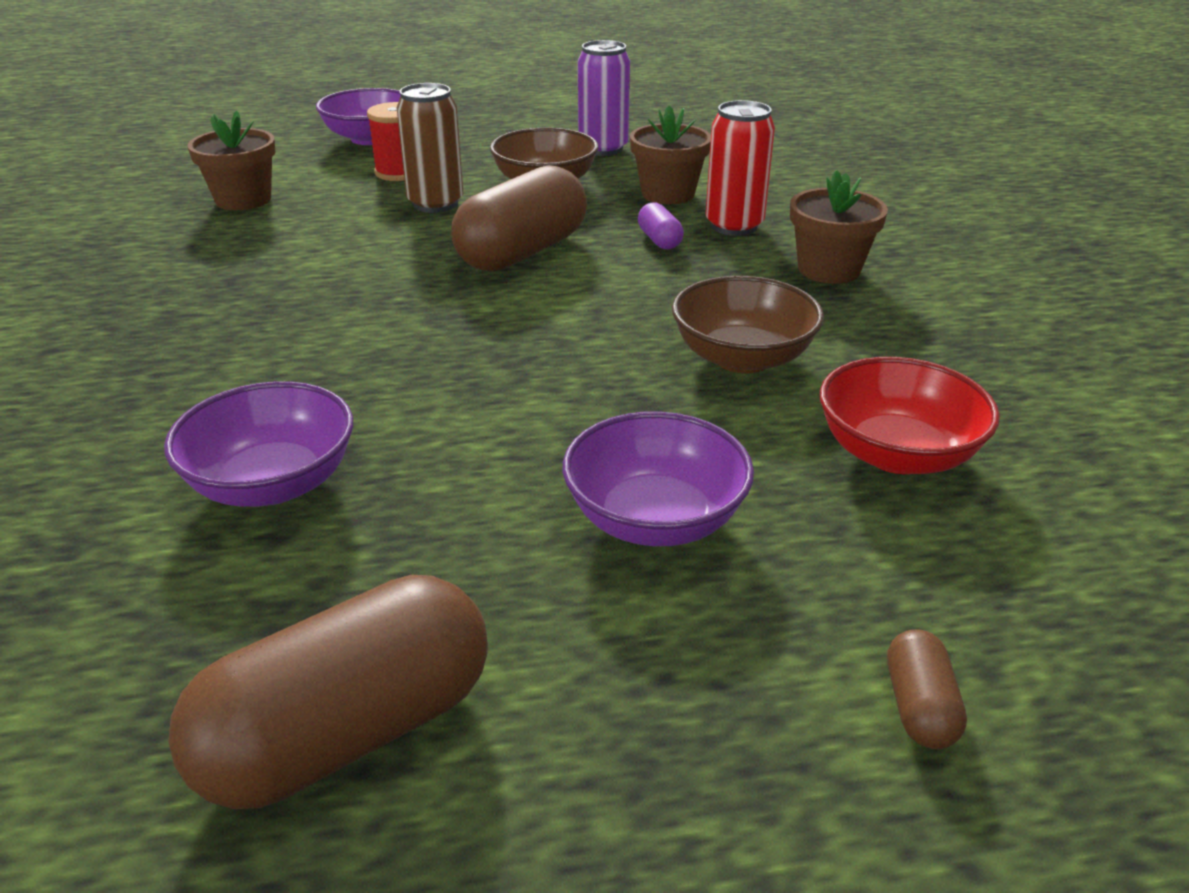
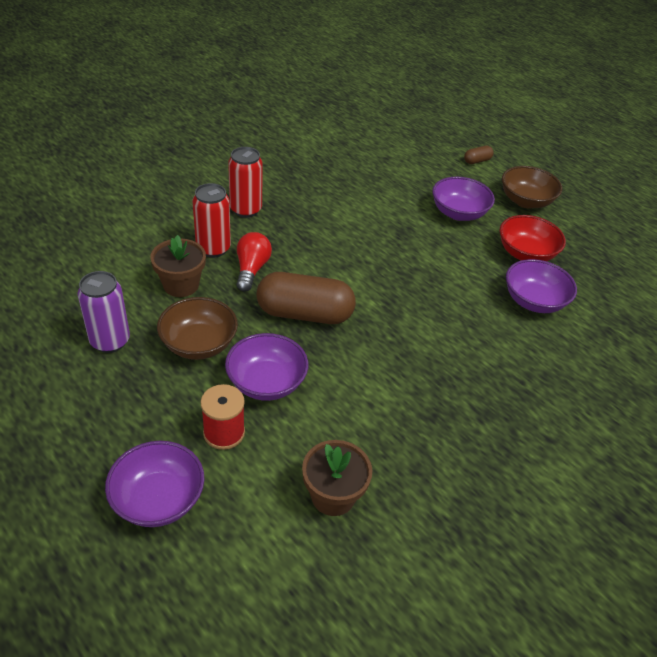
camera: 125 degrees left, 10 degrees up
brown capsule [168,575,488,809] -> none
brown can [397,83,463,213] -> purple bowl [225,333,308,401]
purple capsule [638,202,684,249] -> red light bulb [237,232,272,291]
brown bowl [672,276,824,373] -> brown bowl moved to [502,166,562,209]
brown flower pot [790,170,888,284] -> red can [228,147,263,218]
red bowl [820,357,1000,474] -> red bowl moved to [500,215,566,261]

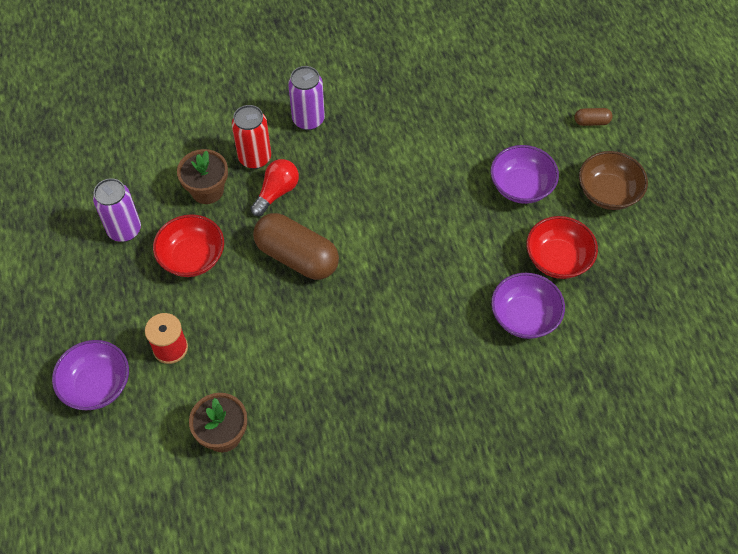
camera: 30 degrees right, 15 degrees up
brown bowl [157,297,238,360] -> red bowl [153,214,224,277]
purple bowl [225,333,308,401] -> none
red can [228,147,263,218] -> purple can [288,66,325,130]

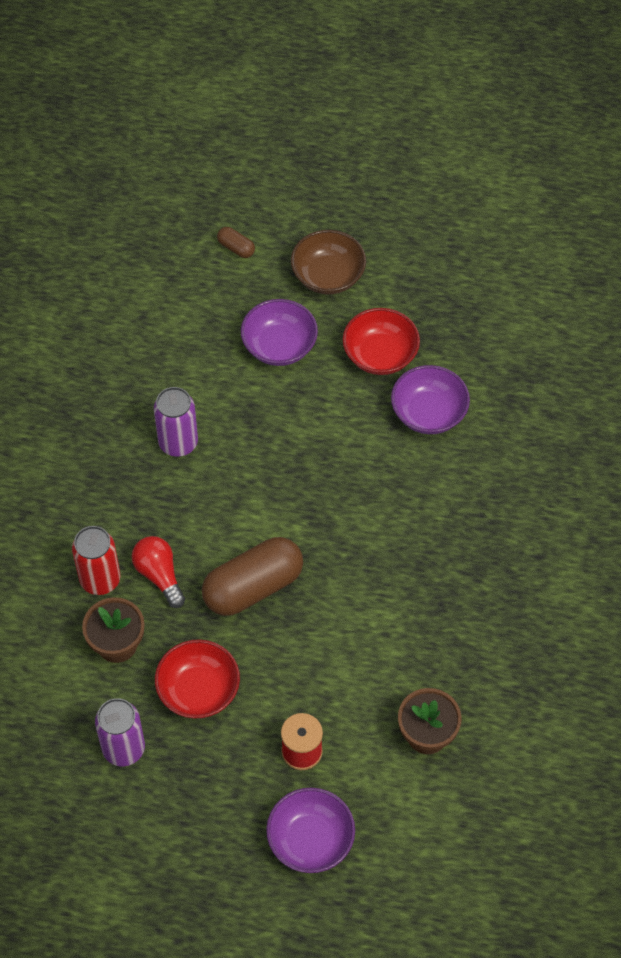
camera: 65 degrees left, 0 degrees up
purple can [288,66,325,130] -> purple can moved to [154,387,198,457]
brown capsule [574,108,613,126] -> brown capsule turned 75 degrees counterclockwise [217,227,255,258]

